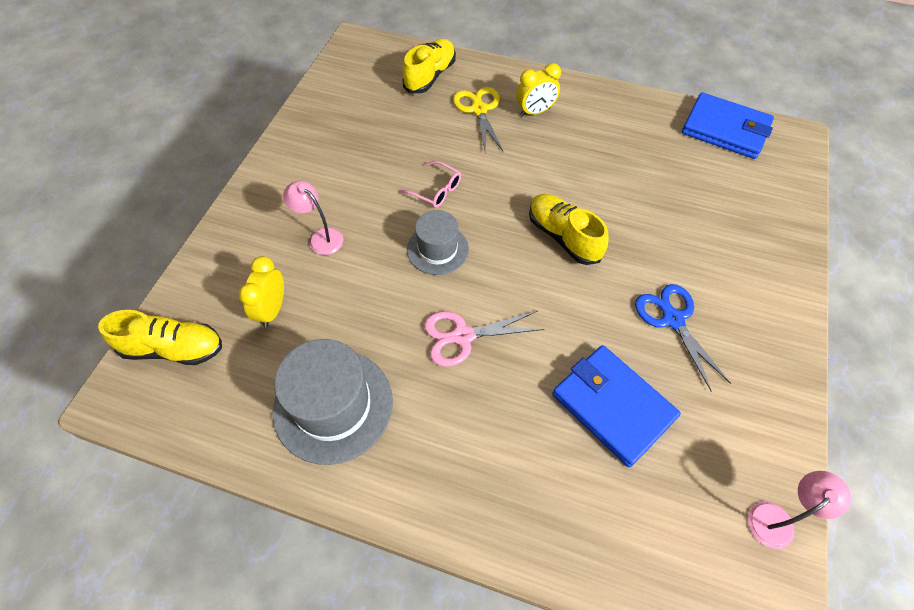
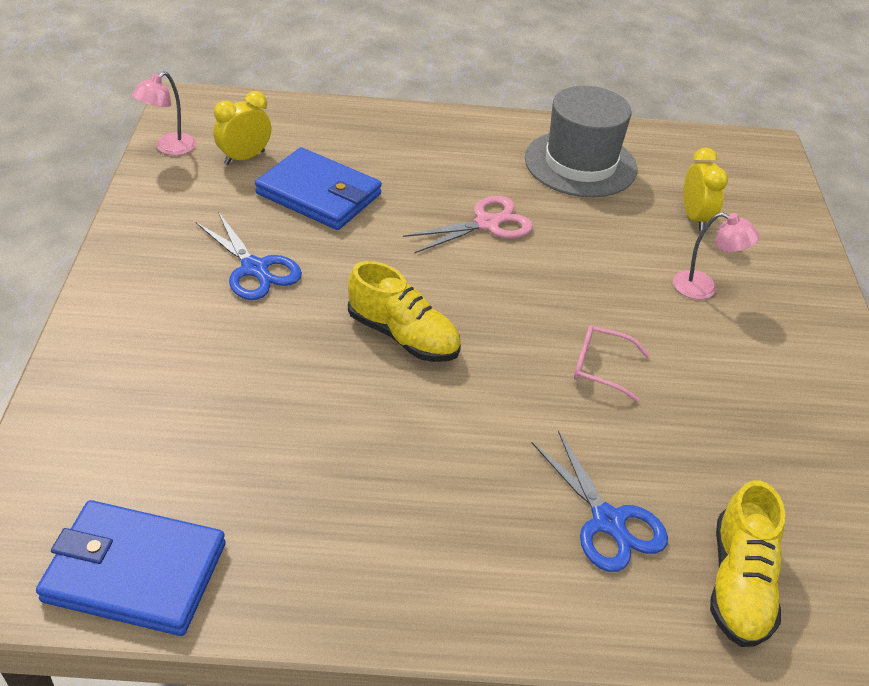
camera: 160 degrees right, 15 degrees down
yellow shoe [98,310,222,365] -> none
grey hat [407,210,469,275] -> none
yellow scissors [453,87,503,151] -> blue scissors [532,430,668,572]
yellow clock [516,63,561,117] -> yellow clock moved to [213,91,271,165]

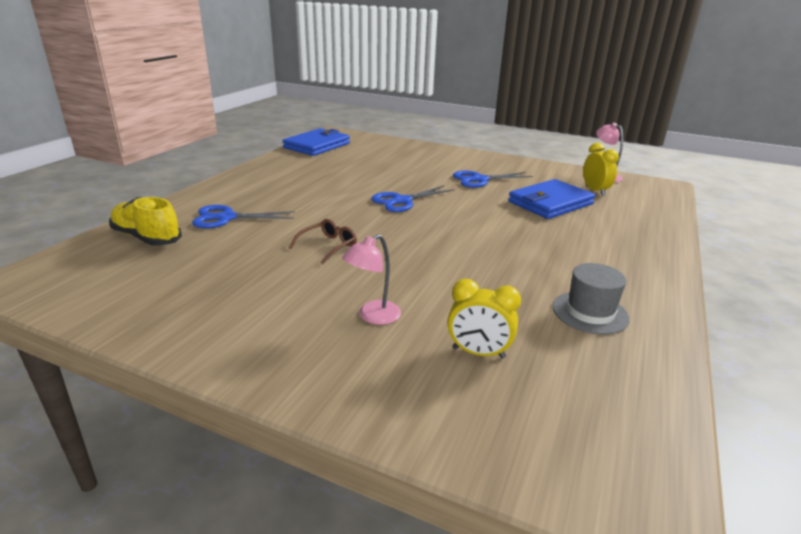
camera: 115 degrees right, 15 degrees down
yellow shoe [348,261,461,362] -> blue scissors [371,185,454,212]
pink scissors [403,196,533,253] -> none
grey hat [525,86,637,197] -> grey hat [553,263,630,334], size x0.61
pink glasses [574,325,650,402] -> brown glasses [289,219,357,265]

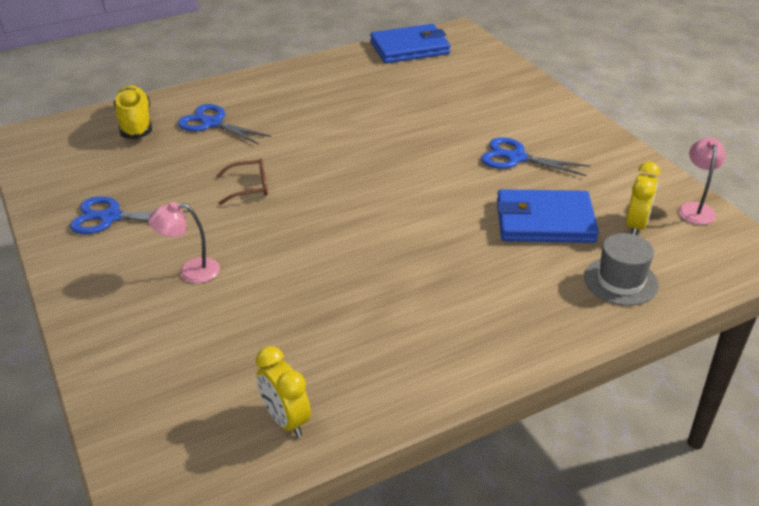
camera: 40 degrees right, 10 degrees up
blue scissors [371,185,454,212] -> blue scissors moved to [70,196,190,234]
yellow clock [447,279,521,359] -> yellow clock moved to [256,346,311,437]
grey hat [553,263,630,334] -> grey hat moved to [584,233,658,306]

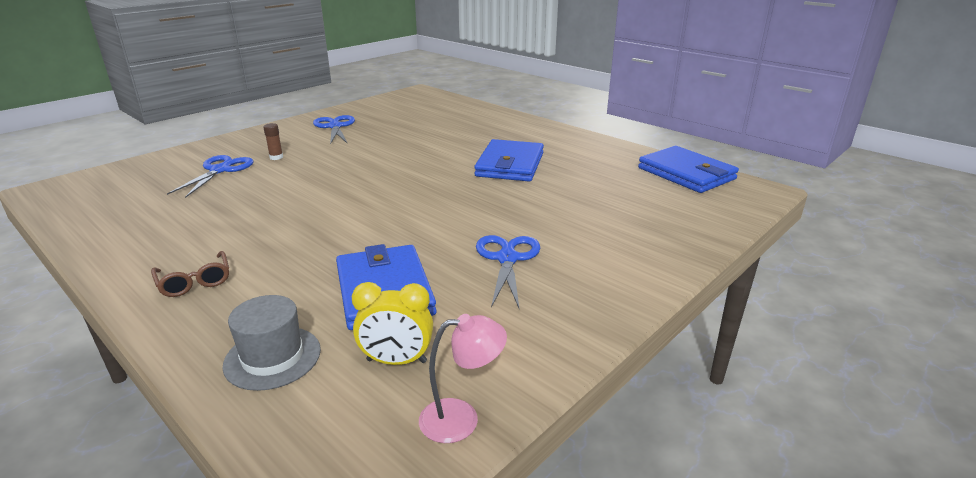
camera: 70 degrees right, 10 degrees down
yellow shoe [114,86,152,139] -> none
pink lamp [148,202,220,283] -> brown glue stick [263,123,283,160]
blue scissors [178,104,271,145] -> blue scissors moved to [167,155,254,198]
brown glasses [216,159,268,205] -> brown glasses moved to [151,251,229,297]
yellow clock [256,346,311,437] -> none
none -> blue wallet [474,139,544,182]

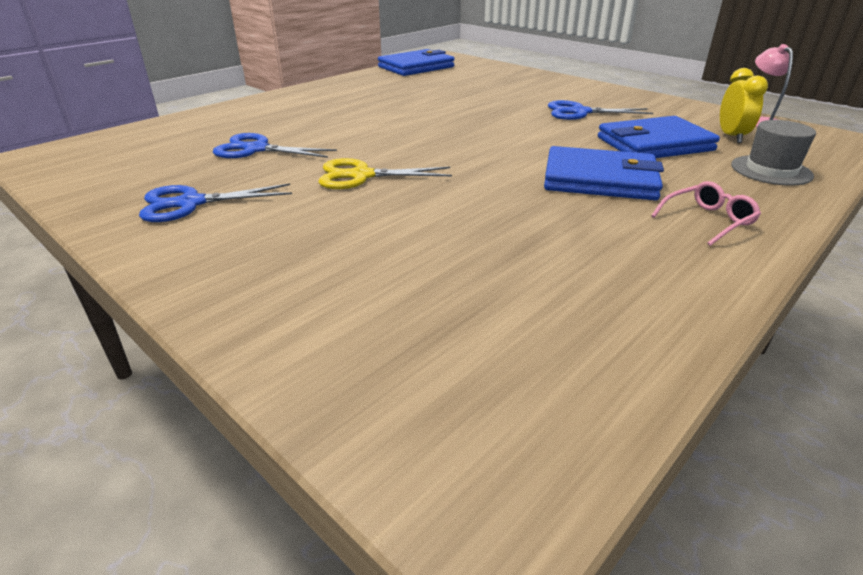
camera: 90 degrees left, 5 degrees up
brown glasses [151,251,229,297] -> pink glasses [651,181,761,246]
blue scissors [167,155,254,198] -> blue scissors moved to [213,133,337,158]
brown glue stick [263,123,283,160] -> none
blue wallet [474,139,544,182] -> blue wallet moved to [544,146,664,200]
none -> yellow scissors [318,158,452,189]

